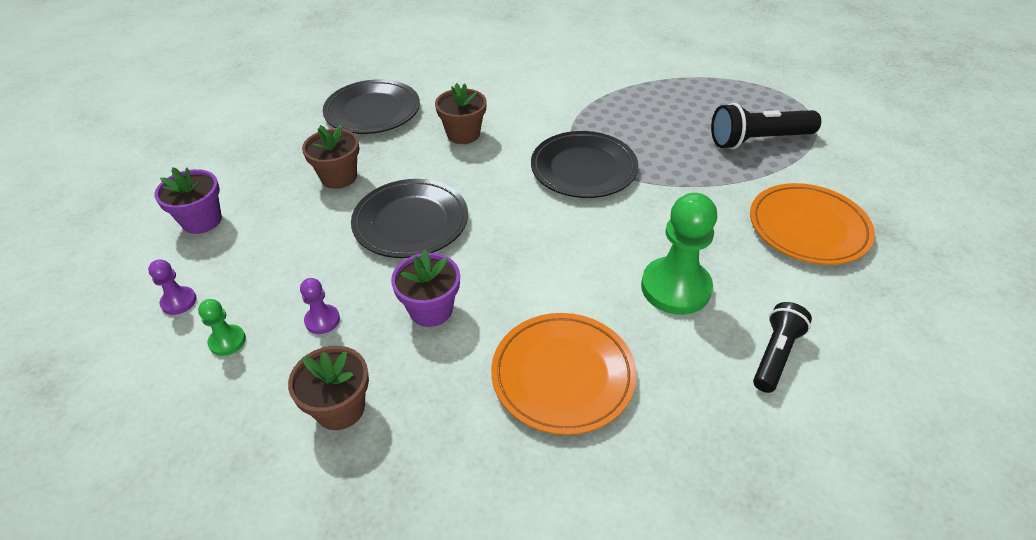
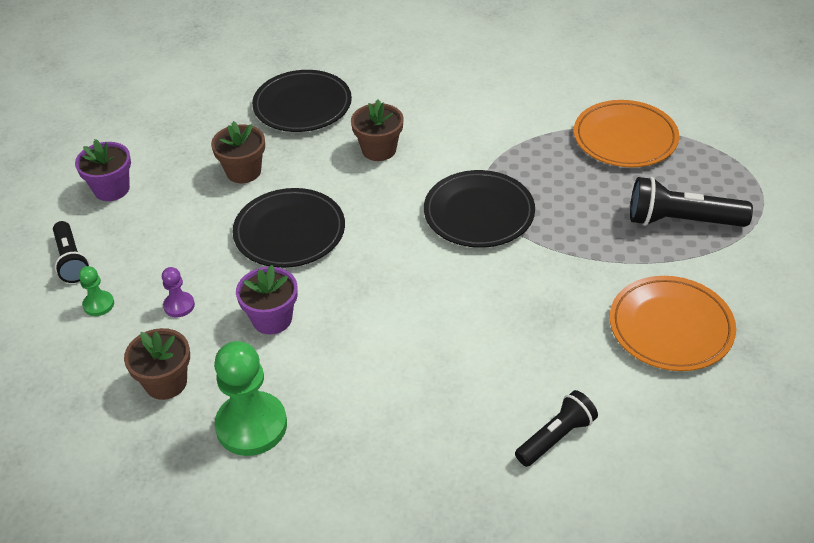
camera: 20 degrees right, 0 degrees up
purple pawn [148,259,197,315] -> black flashlight [53,221,89,283]
orange plate [491,313,637,435] -> orange plate moved to [574,100,679,167]
green pawn [641,193,717,315] -> green pawn moved to [214,341,287,456]

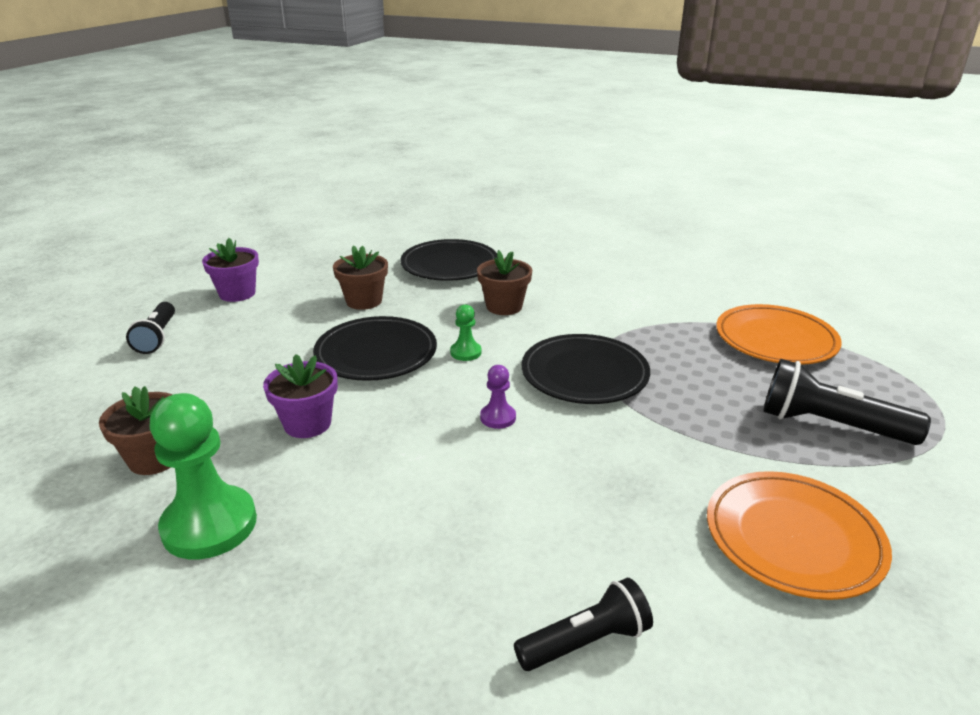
camera: 15 degrees right, 15 degrees down
green pawn [79,266,114,316] -> green pawn moved to [450,304,482,361]
purple pawn [162,267,195,317] -> purple pawn moved to [480,365,516,429]

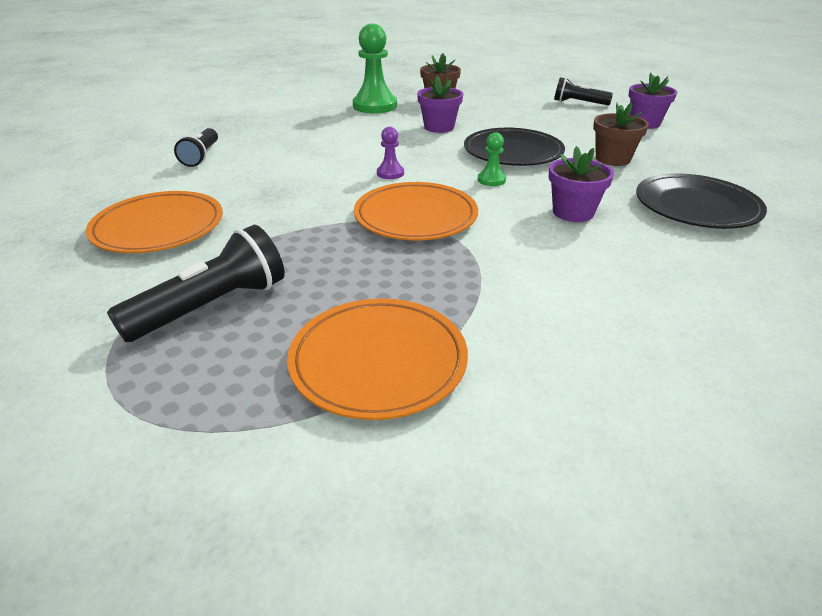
camera: 115 degrees right, 5 degrees up
brown flower pot [477,250,532,315] -> purple flower pot [549,146,614,222]
black plate [522,334,650,404] -> orange plate [354,182,478,240]

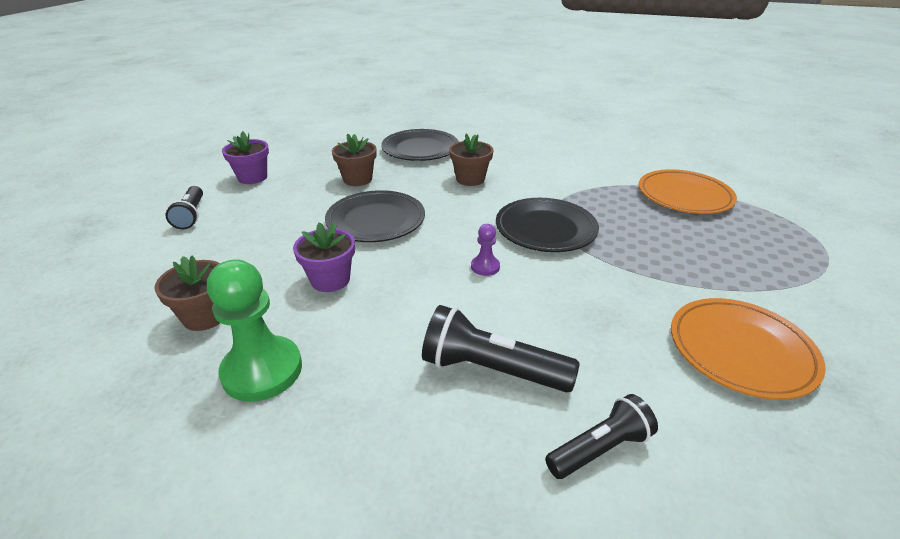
camera: 120 degrees left, 0 degrees up
black flashlight [107,225,285,342] -> black flashlight moved to [422,305,580,393]
orange plate [354,182,478,240] -> black plate [496,198,599,252]
green pawn [478,132,506,186] -> none
purple flower pot [549,146,614,222] -> brown flower pot [449,133,493,186]

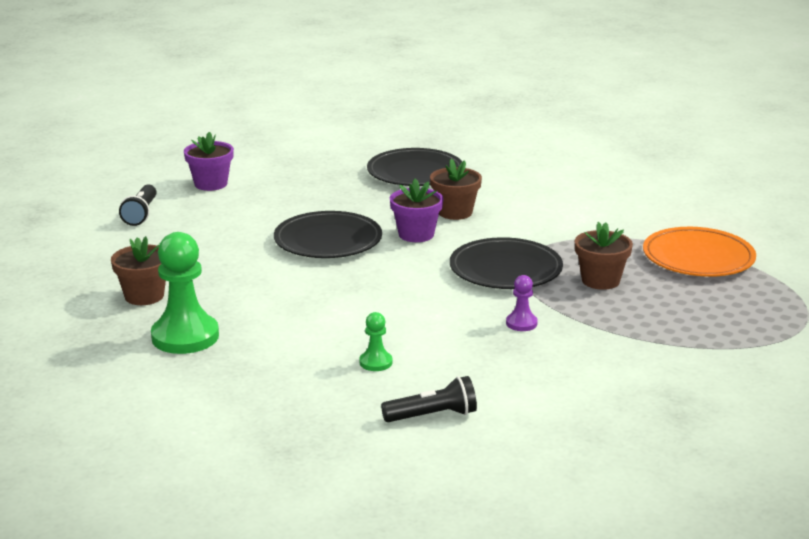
camera: 15 degrees right, 10 degrees down
purple flower pot [293,222,355,292] -> purple flower pot moved to [390,178,443,242]
brown flower pot [332,134,377,186] -> brown flower pot moved to [575,222,633,290]
black flashlight [422,305,580,393] -> green pawn [360,312,392,371]
purple pawn [471,224,500,276] -> purple pawn moved to [506,275,538,331]
orange plate [671,298,826,400] -> none

